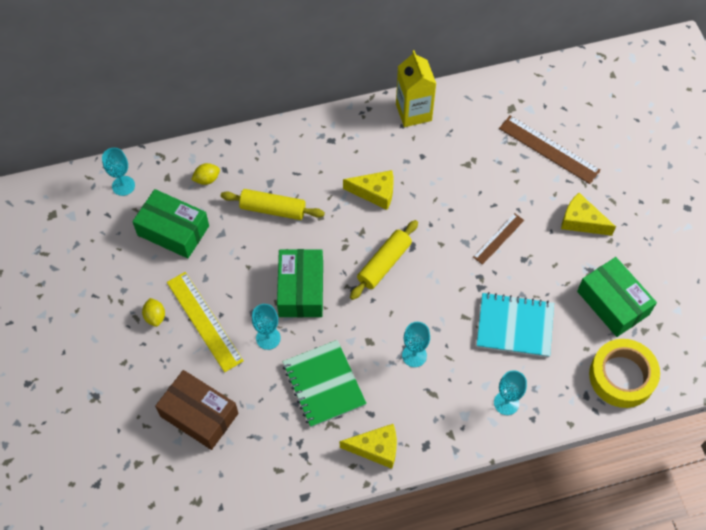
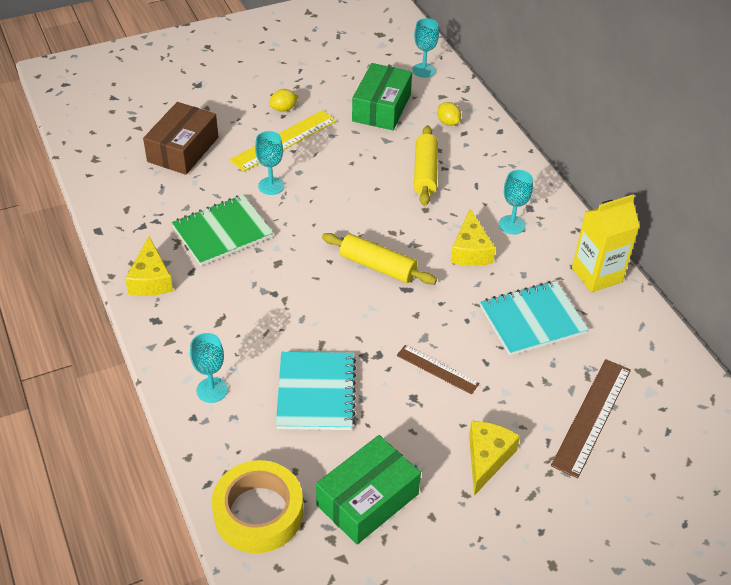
camera: 80 degrees right, 15 degrees down
green box [277,249,323,317] -> none
turquoise goblet [402,322,430,367] -> turquoise goblet moved to [499,170,533,234]
none -> turquoise notebook [480,281,589,356]

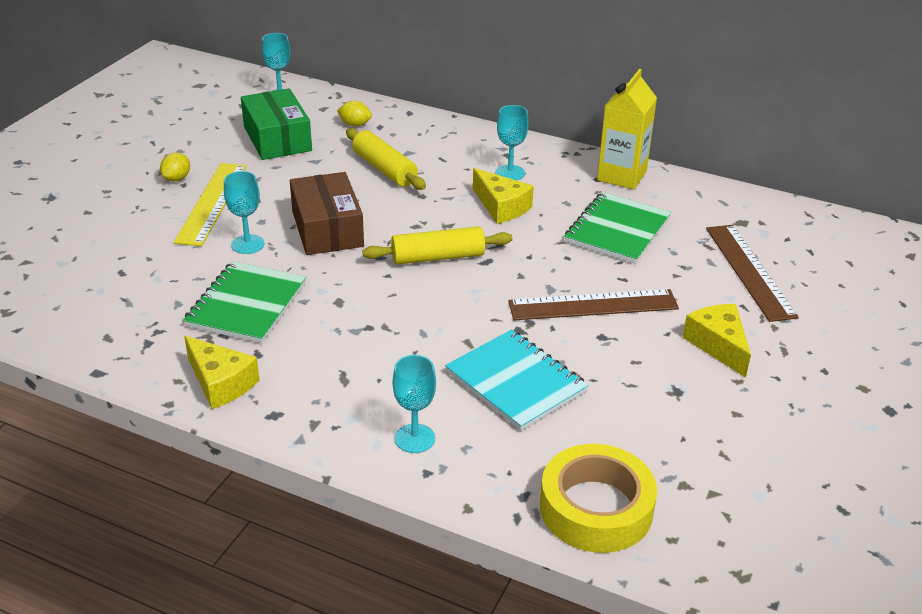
camera: 40 degrees left, 10 degrees down
brown box [143,102,218,175] -> brown box moved to [290,172,364,255]
green box [316,435,421,545] -> none
brown ruler [397,345,480,395] -> brown ruler [508,289,679,320], size x1.67
turquoise notebook [480,281,589,356] -> green notebook [564,192,671,264]

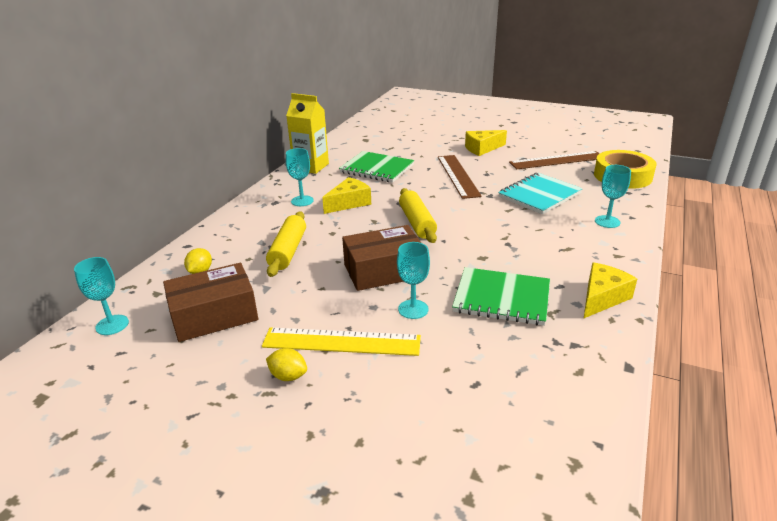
camera: 90 degrees left, 5 degrees down
green box [241,88,312,160] -> brown box [163,263,258,342]
yellow rolling pin [346,128,426,190] -> yellow rolling pin turned 45 degrees counterclockwise [266,211,306,277]
brown ruler [706,225,799,322] -> brown ruler moved to [509,151,600,169]

